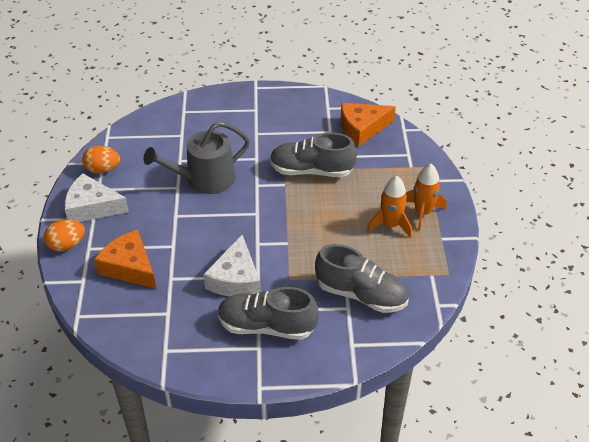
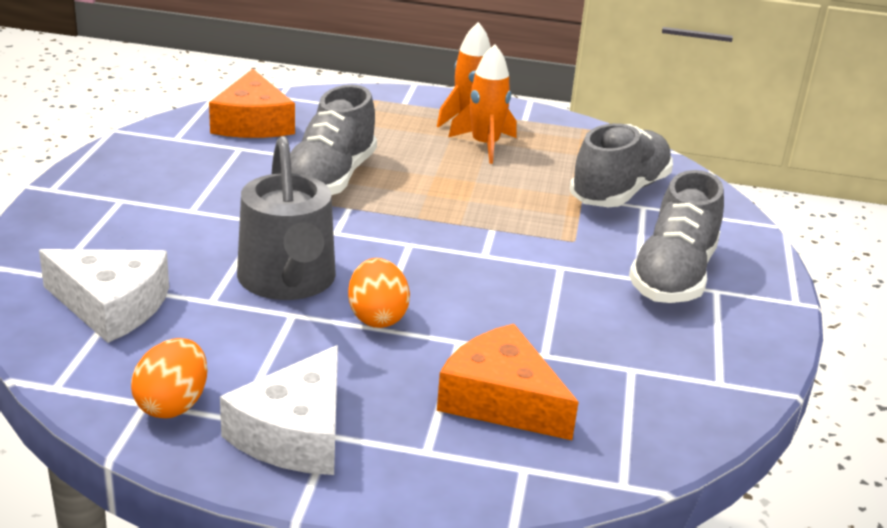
camera: 80 degrees left, 15 degrees down
orange egg [44,220,85,252] -> orange egg moved to [348,258,410,328]
orange cheese [94,229,156,289] -> orange cheese turned 75 degrees clockwise [437,324,578,440]
white cheese [203,235,260,296] -> white cheese moved to [39,249,169,343]

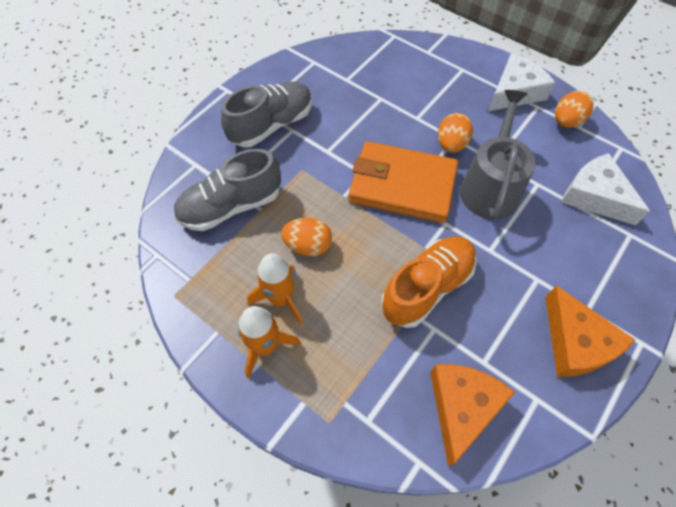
camera: 150 degrees left, 30 degrees up
grey shoe [290,85,377,195] -> orange shoe [381,236,477,328]
orange cheese [437,324,578,440] -> orange cheese moved to [545,285,635,377]
none -> orange egg [281,218,332,256]
none -> orange wallet [348,141,458,223]

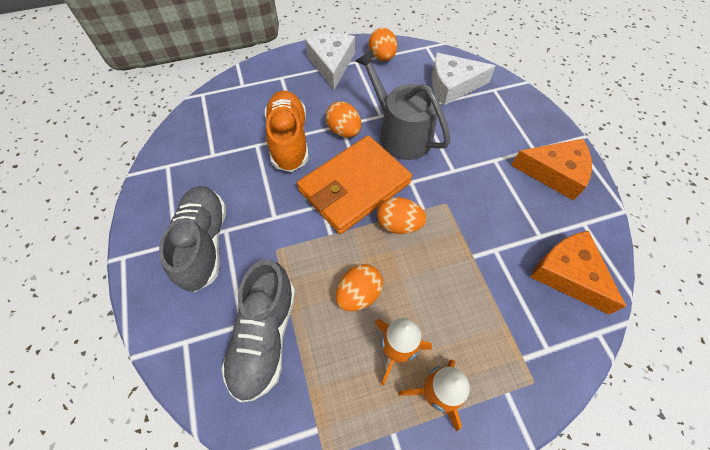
camera: 55 degrees left, 0 degrees up
orange shoe [381,236,477,328] -> orange shoe moved to [265,91,309,172]
none -> orange egg [377,197,426,234]

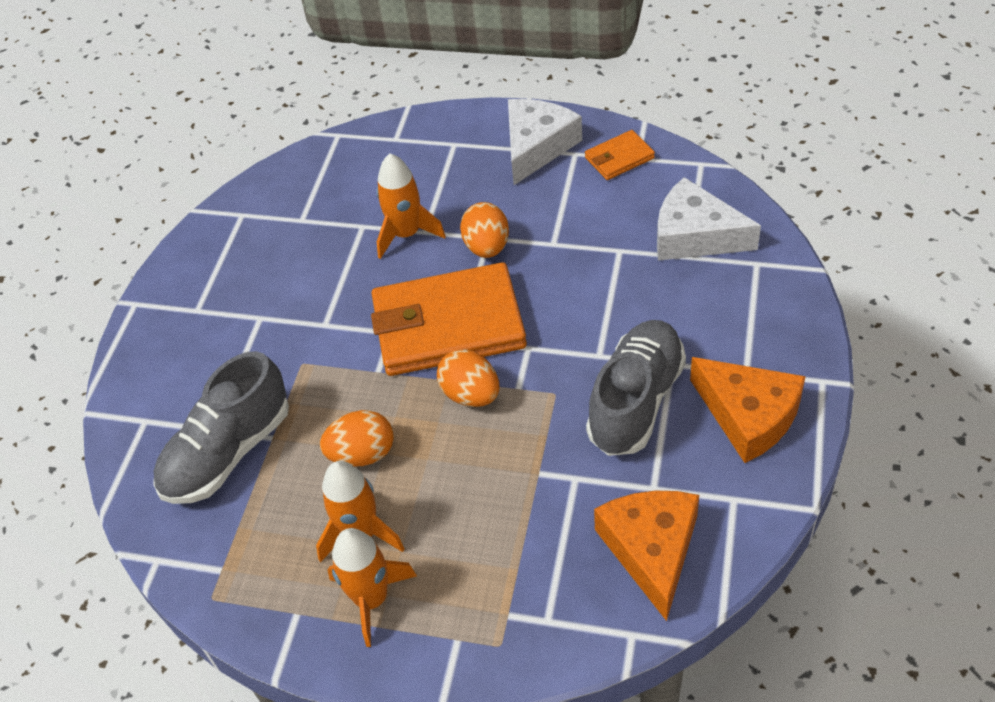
camera: 35 degrees right, 10 degrees down
grey shoe [159,186,226,292] -> grey shoe moved to [586,320,686,456]
orange shoe [265,91,309,172] -> orange rocket [376,154,446,259]
grey watering can [356,50,450,160] -> none
orange egg [369,28,397,61] -> orange wallet [585,130,655,180]

